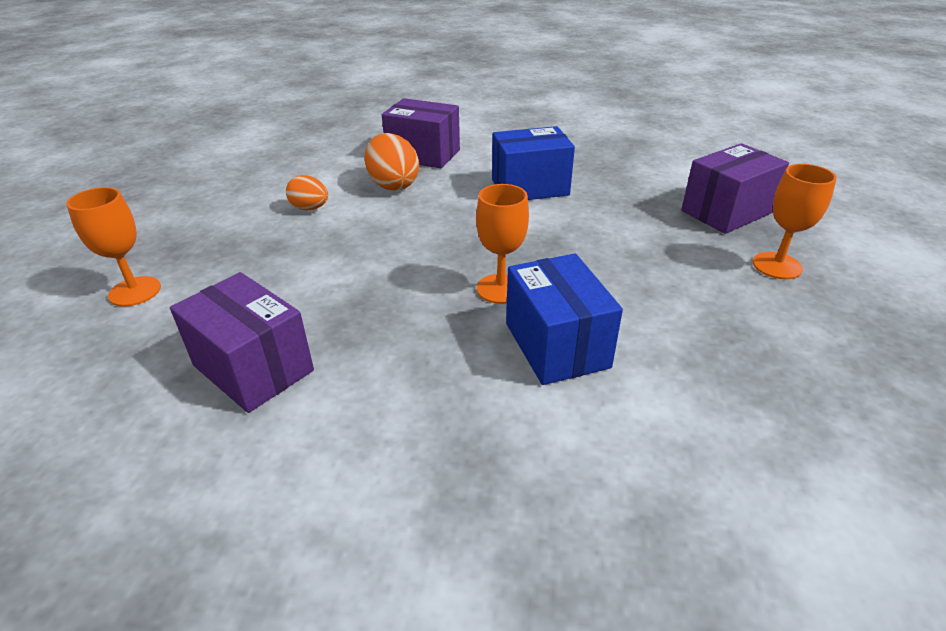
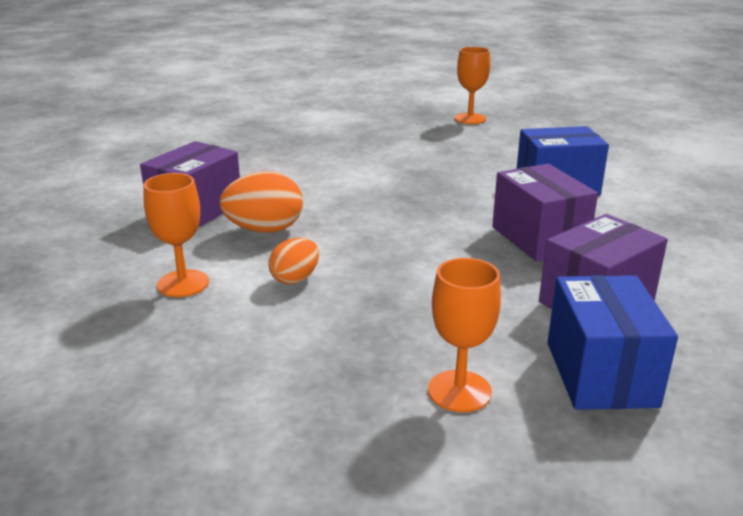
camera: 80 degrees left, 10 degrees down
orange goblet [476,184,529,304] -> orange goblet moved to [143,173,209,297]
blue box [492,126,575,200] -> blue box moved to [547,275,678,410]
purple box [681,143,789,234] -> purple box moved to [492,164,598,261]

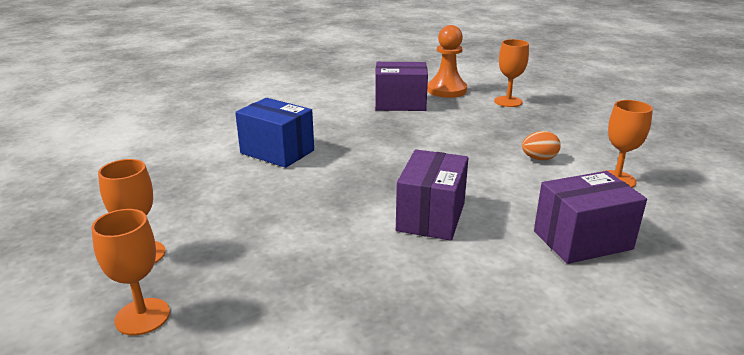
camera: 140 degrees left, 0 degrees up
orange egg [220,171,303,233] -> none
purple box [492,164,598,261] -> purple box moved to [396,149,468,241]
blue box [547,275,678,410] -> orange pawn [427,25,467,98]
none -> orange goblet [91,209,170,336]

